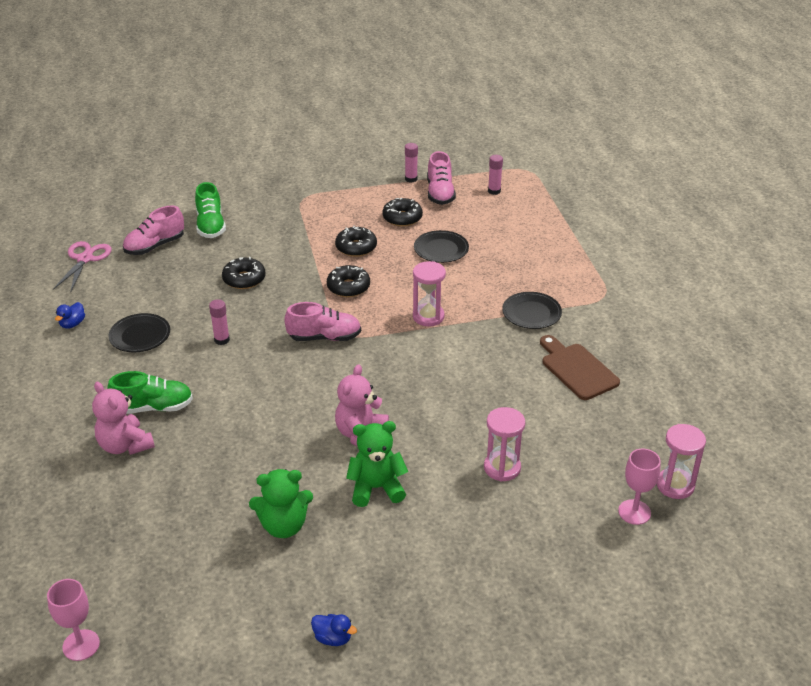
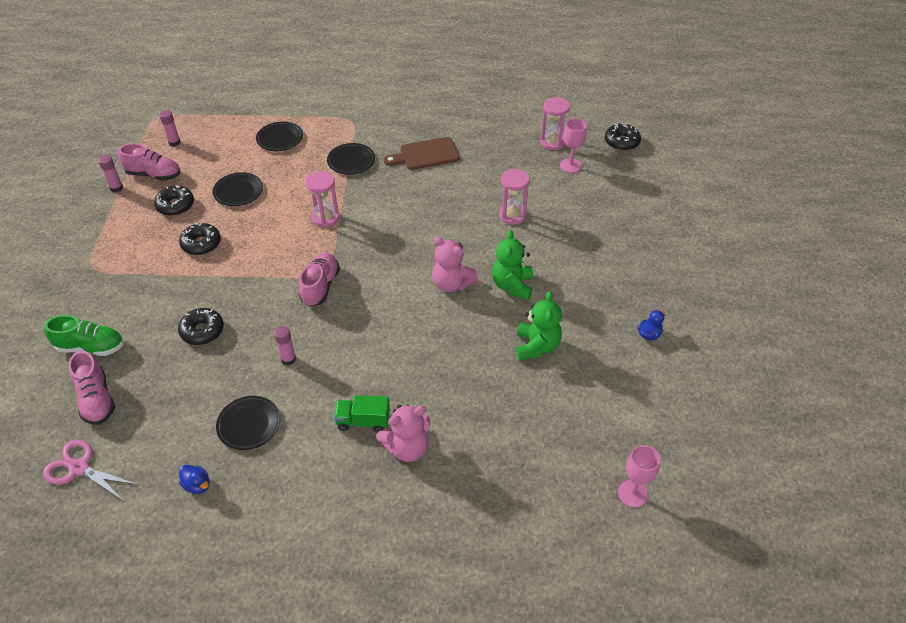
camera: 75 degrees left, 10 degrees up
green shoe [107,371,193,414] -> green truck [334,395,390,432]
black donut [327,265,370,297] -> black donut moved to [605,123,641,151]
none -> black plate [256,122,303,151]

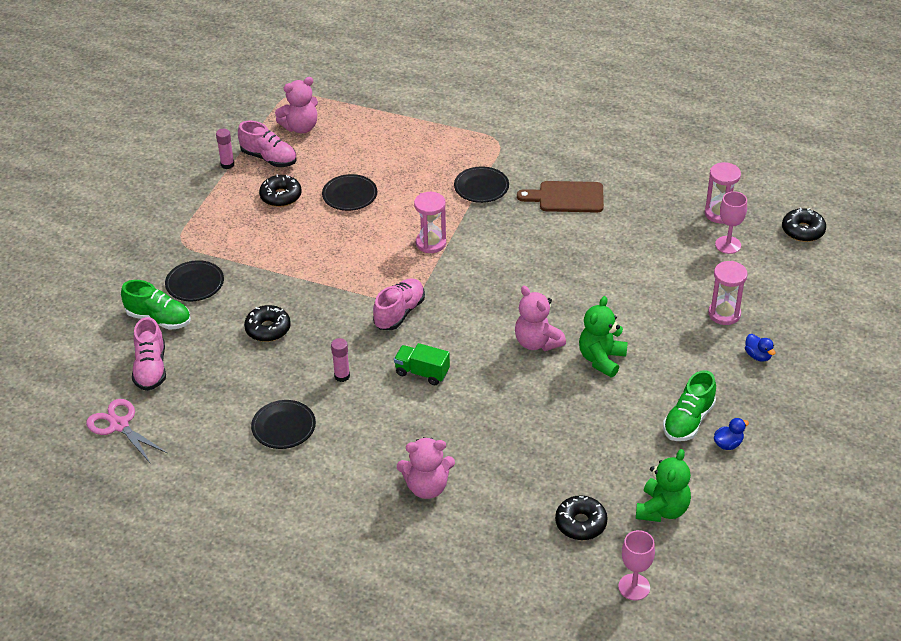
camera: 20 degrees right, 5 degrees down
pink glue stick [159,110,181,146] -> pink teddy bear [275,77,318,133]
black donut [179,223,221,255] -> black donut moved to [555,495,608,540]
blue duck [179,465,210,494] -> blue duck moved to [745,334,776,362]
black plate [256,122,303,151] -> black plate moved to [165,260,224,301]
green truck [334,395,390,432] -> green truck moved to [394,343,450,385]
pink hourglass [499,169,530,225] -> pink hourglass moved to [708,261,748,325]
green teddy bear [516,291,562,360] -> green teddy bear moved to [636,449,691,522]
none -> green shoe [663,370,716,441]

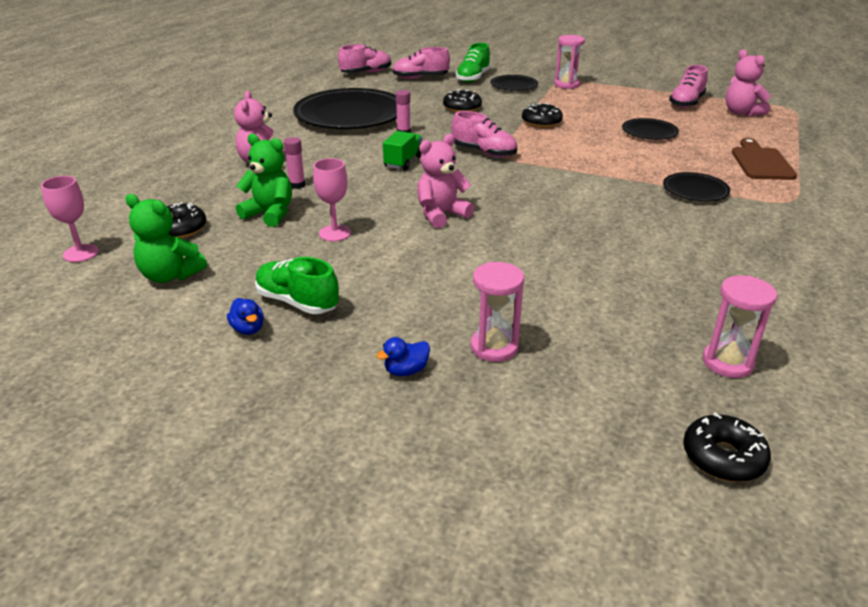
camera: 90 degrees right, 10 degrees down
pink scissors [86,399,167,464] -> pink shoe [338,44,391,73]
pink glue stick [216,129,234,169] -> pink glue stick moved to [284,137,305,189]
black plate [251,400,316,449] -> black plate [293,88,397,129], size x2.13
black donut [259,174,301,207] -> black donut moved to [522,103,563,128]
pink hourglass [414,192,446,253] -> pink hourglass moved to [554,35,585,89]
brown cutting board [517,181,604,213] -> brown cutting board moved to [732,138,797,180]
green teddy bear [579,296,628,377] -> green teddy bear moved to [236,134,292,227]
pink goblet [715,191,747,254] -> pink goblet moved to [313,158,351,242]

